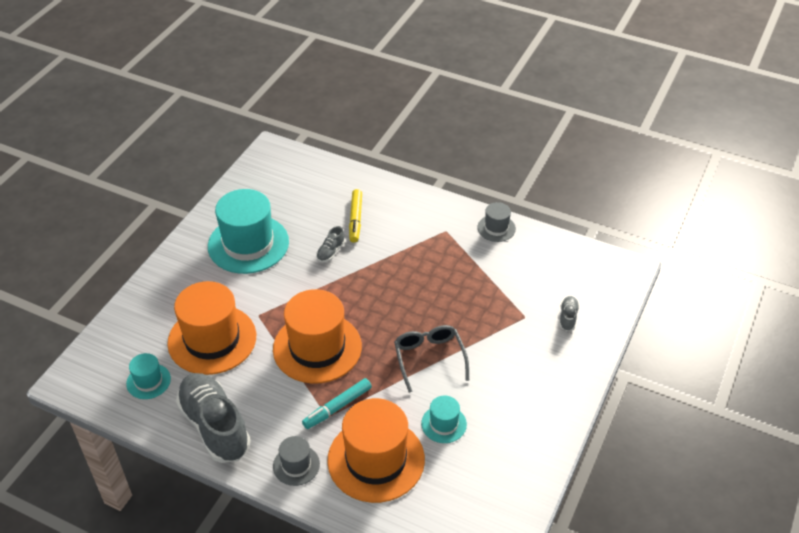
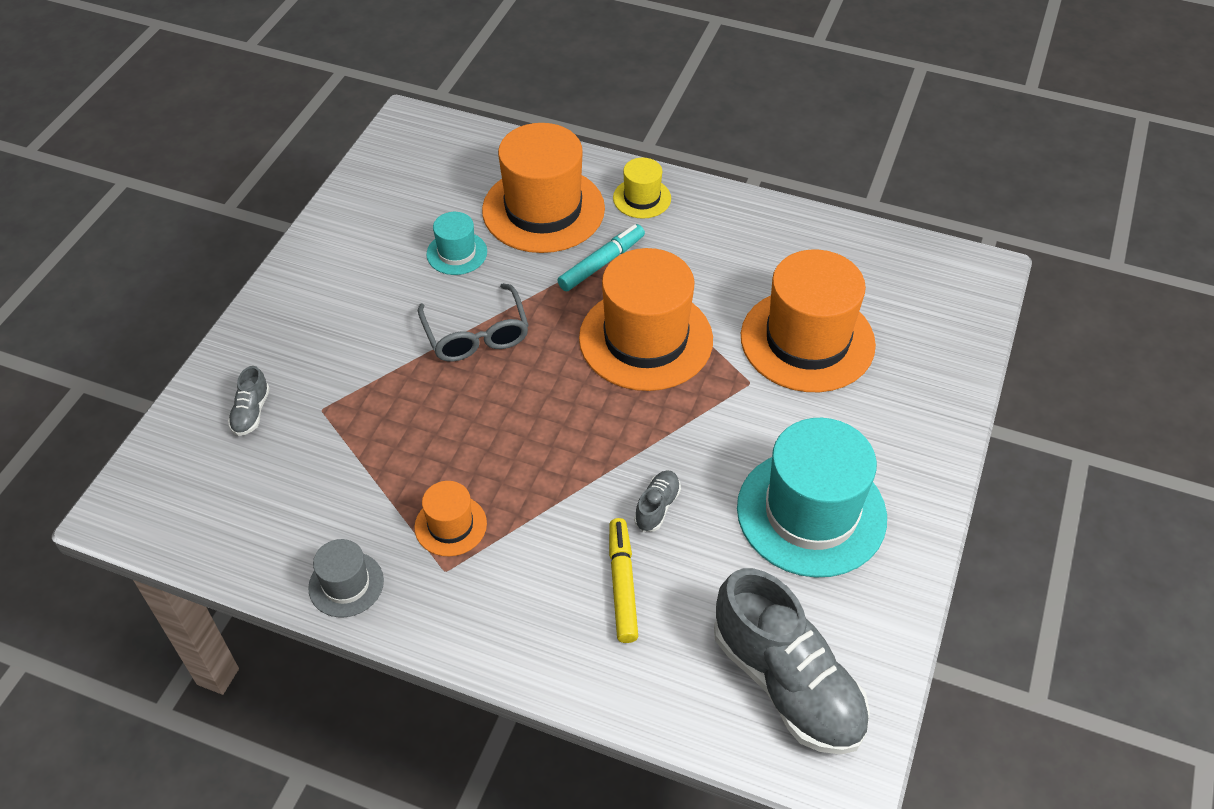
camera: 175 degrees right, 5 degrees up
turquoise hat [126,353,171,399] -> none
grey shoe [176,373,251,463] -> grey shoe moved to [714,568,870,755]
grey hat [273,436,320,486] -> yellow hat [613,157,671,219]
none -> orange hat [414,481,487,556]

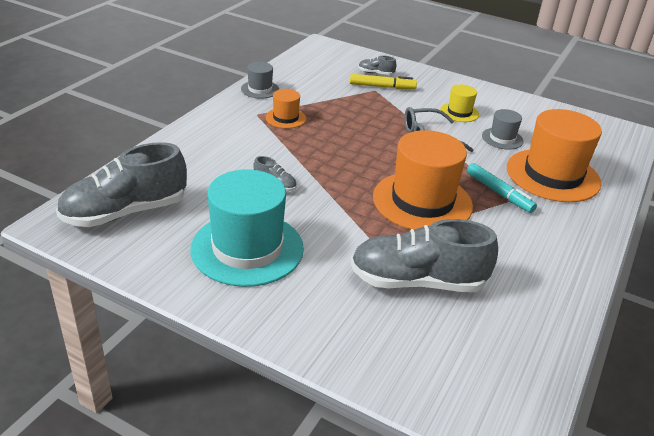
camera: 95 degrees right, 15 degrees down
turquoise hat [426,212,487,275] -> grey hat [482,109,524,150]
yellow marker [609,518,638,643] -> yellow marker moved to [350,74,417,89]
yellow hat [613,157,671,219] -> yellow hat moved to [440,85,479,122]
orange hat [741,249,876,392] -> grey shoe [350,219,498,292]

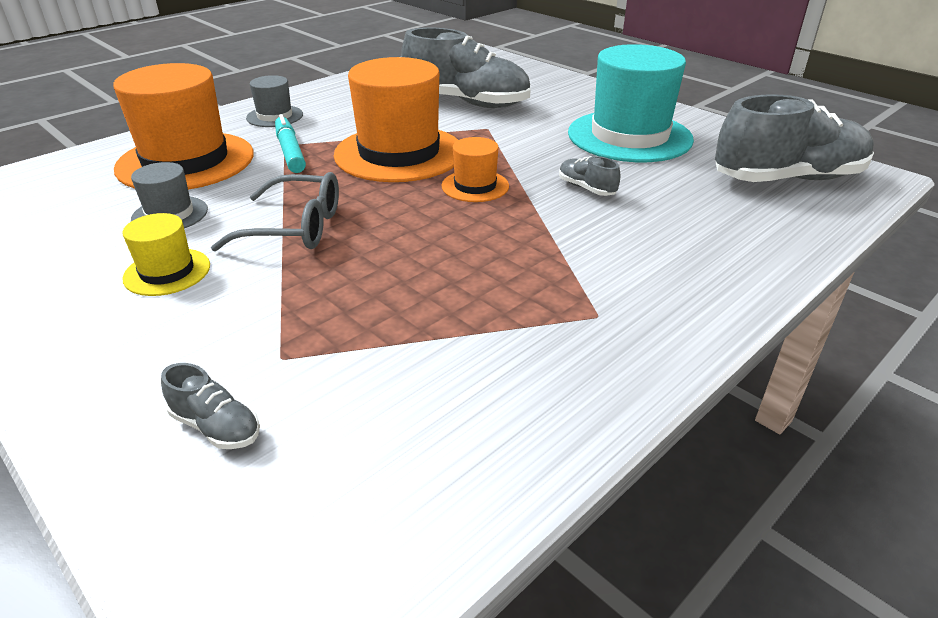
camera: 160 degrees left, 0 degrees up
grey hat [241,62,279,99] -> grey hat moved to [246,75,303,127]
orange hat [265,89,306,128] -> orange hat moved to [442,137,509,202]
yellow marker [350,74,417,89] -> none

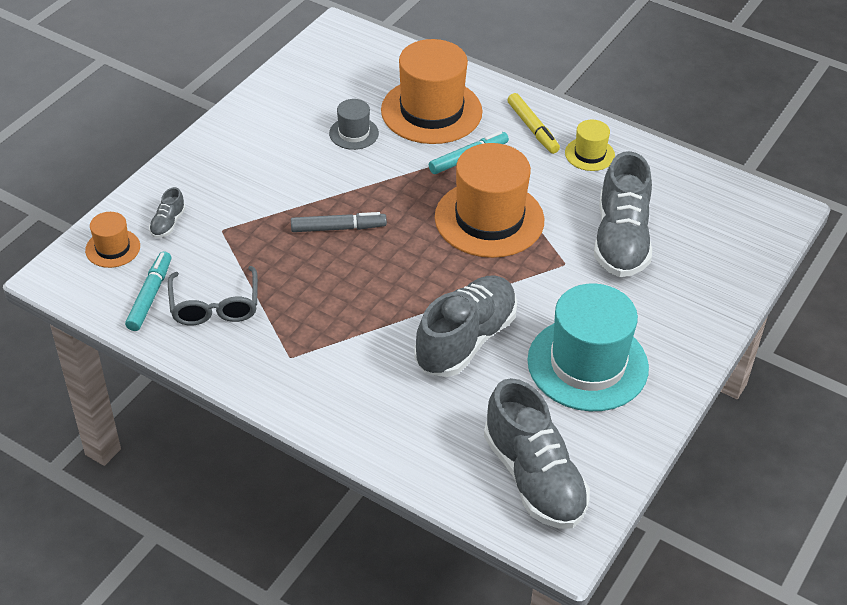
camera: 75 degrees right, 10 degrees up
yellow hat [122,213,210,296] -> yellow hat moved to [565,120,615,171]
grey glasses [211,172,339,251] -> grey glasses moved to [168,266,258,325]
grey hat [246,75,303,127] -> yellow marker [507,93,560,154]
orange hat [442,137,509,202] -> orange hat moved to [85,212,140,268]
grey shoe [559,156,620,196] -> grey shoe [414,276,517,377], size x2.37
none -> turquoise marker [125,251,171,331]
none -> grey marker [291,212,387,232]

